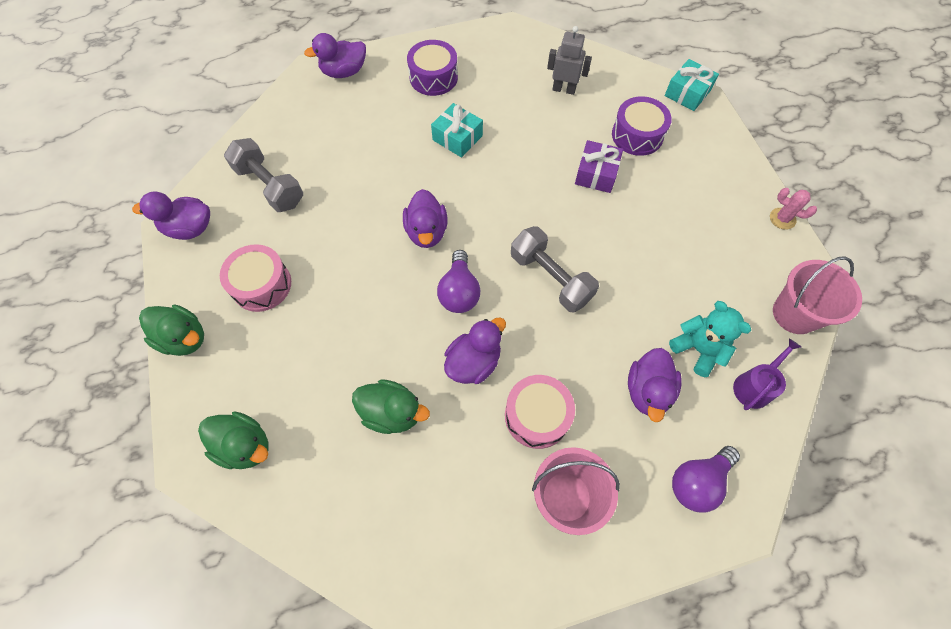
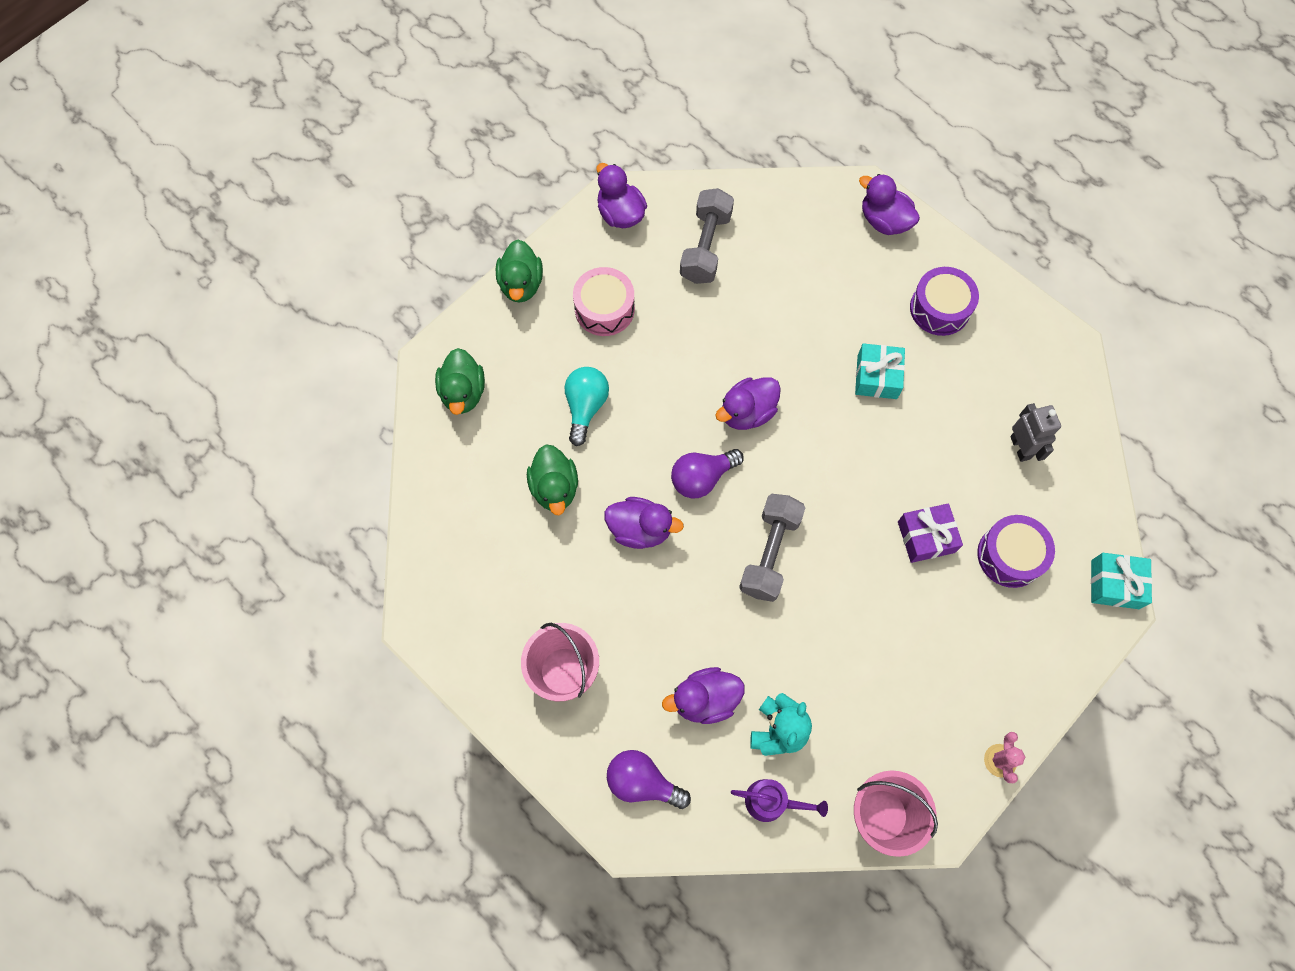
camera: 60 degrees right, 5 degrees up
pink drum [505,375,575,449] -> none
none -> turquoise light bulb [565,367,609,446]

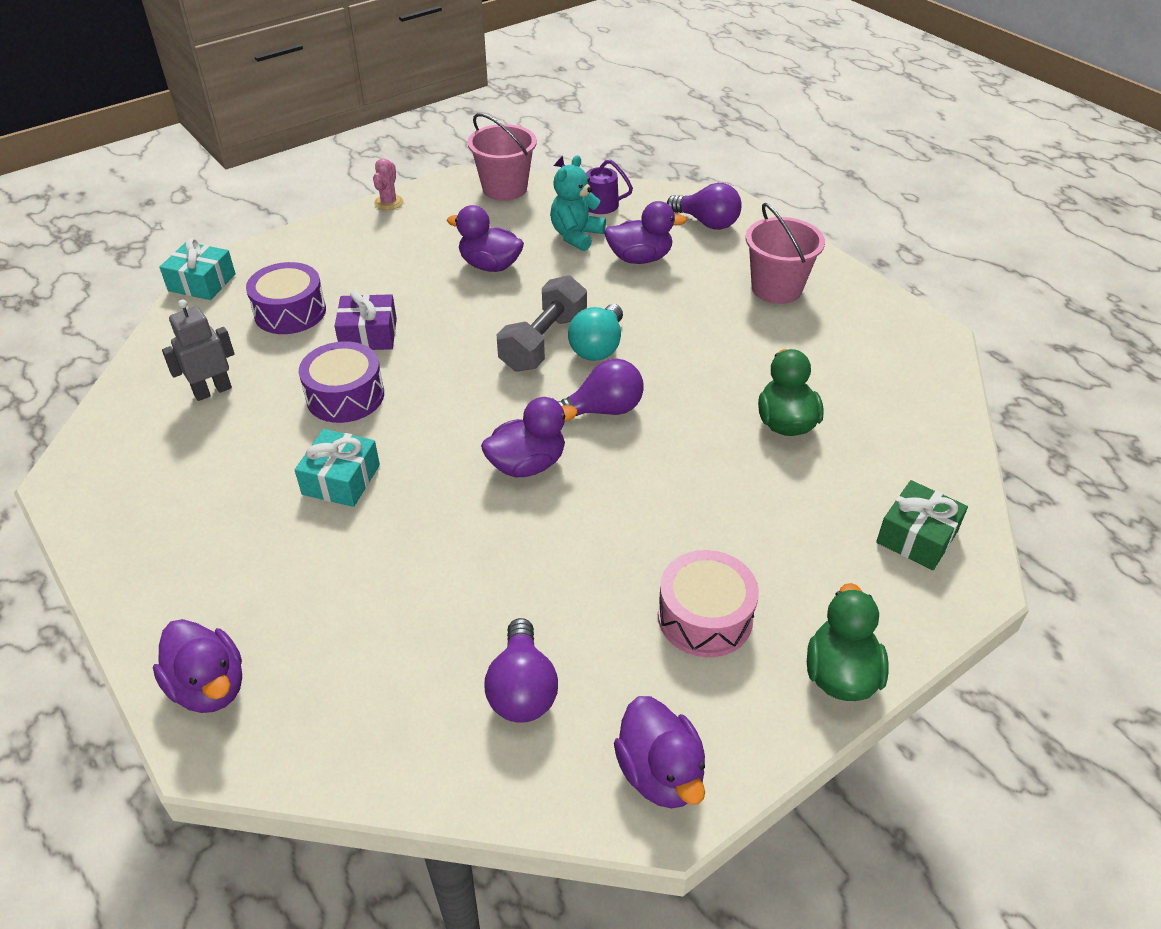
camera: 170 degrees left, 25 degrees down
green duck [435,348,485,415] -> green gift [876,480,968,570]
turquoise light bulb [565,367,609,446] -> turquoise light bulb moved to [568,304,623,361]
purple duck [604,497,684,549] -> purple duck moved to [447,205,524,272]
grey dumbbell [680,188,734,284] -> purple light bulb [484,618,558,723]
purple drum [910,267,979,336] -> purple drum moved to [299,341,384,423]
grey robot [1010,403,1061,462] -> grey robot turned 60 degrees clockwise [162,299,235,401]

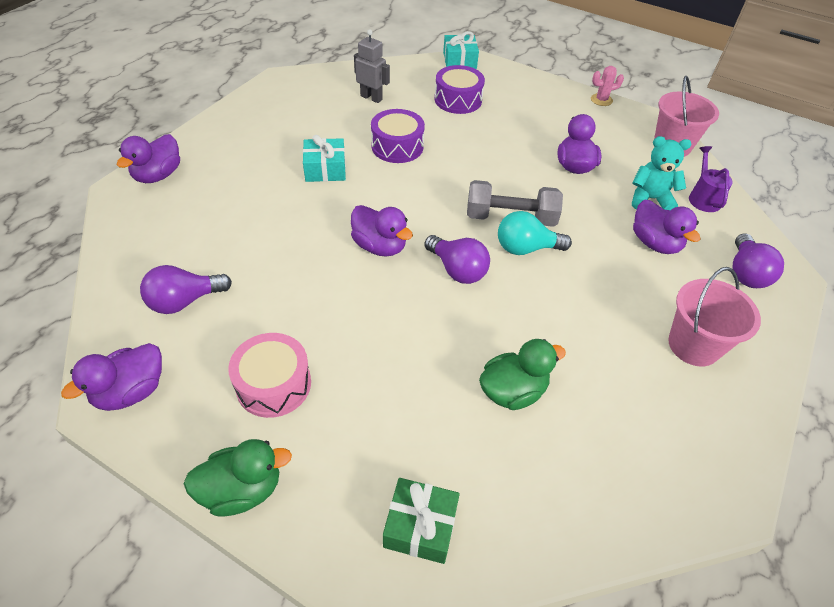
camera: 65 degrees right, 5 degrees up
purple gift [334,290,397,350] -> none

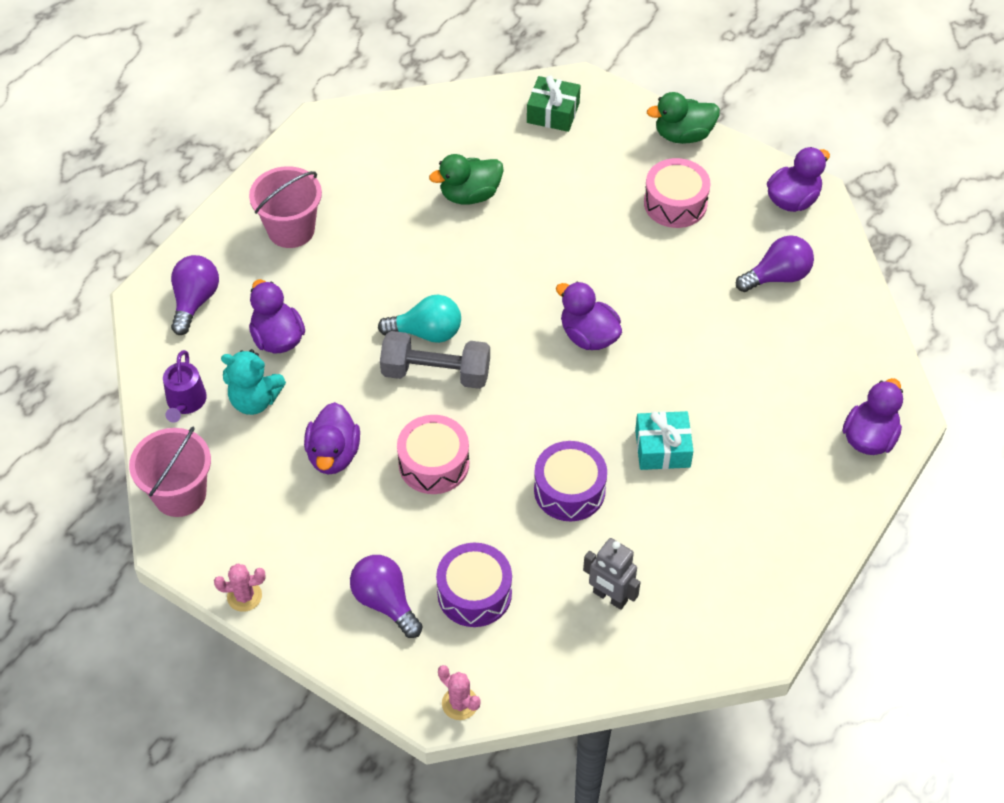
camera: 175 degrees left, 5 degrees up
purple light bulb [425,235,490,284] -> purple light bulb moved to [350,555,423,638]
turquoise gift [443,31,479,69] -> pink cactus [438,665,481,720]
none -> pink drum [397,415,469,494]

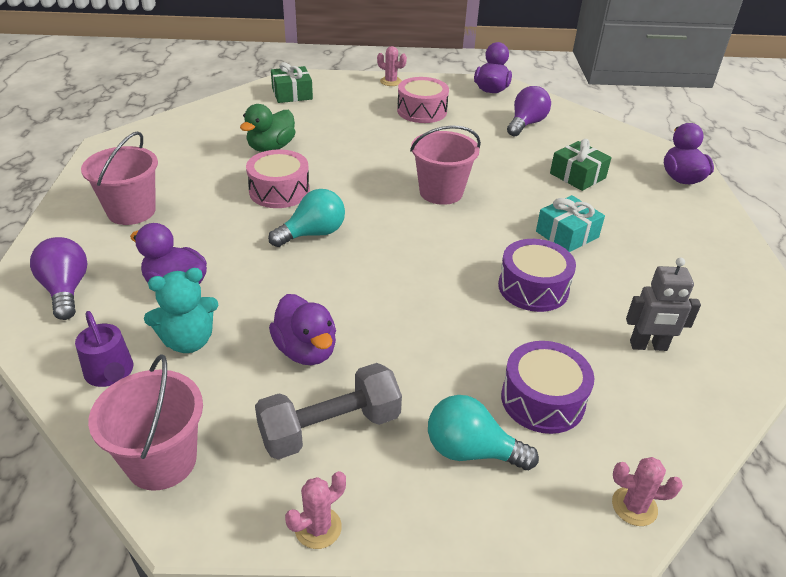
camera: 35 degrees left, 15 degrees down
purple light bulb [350,555,423,638] -> turquoise light bulb [428,395,539,470]
grey dumbbell [380,331,490,389] -> grey dumbbell moved to [255,363,402,460]
pink drum [397,415,469,494] -> pink drum moved to [246,149,310,208]
purple duck [556,282,622,350] -> pink bucket [410,125,481,205]
green duck [647,92,720,144] -> pink cactus [377,46,407,86]
none -> green gift [550,139,612,191]

